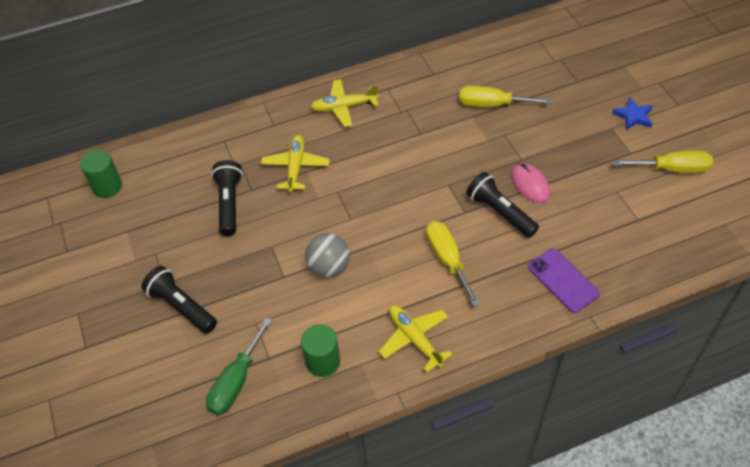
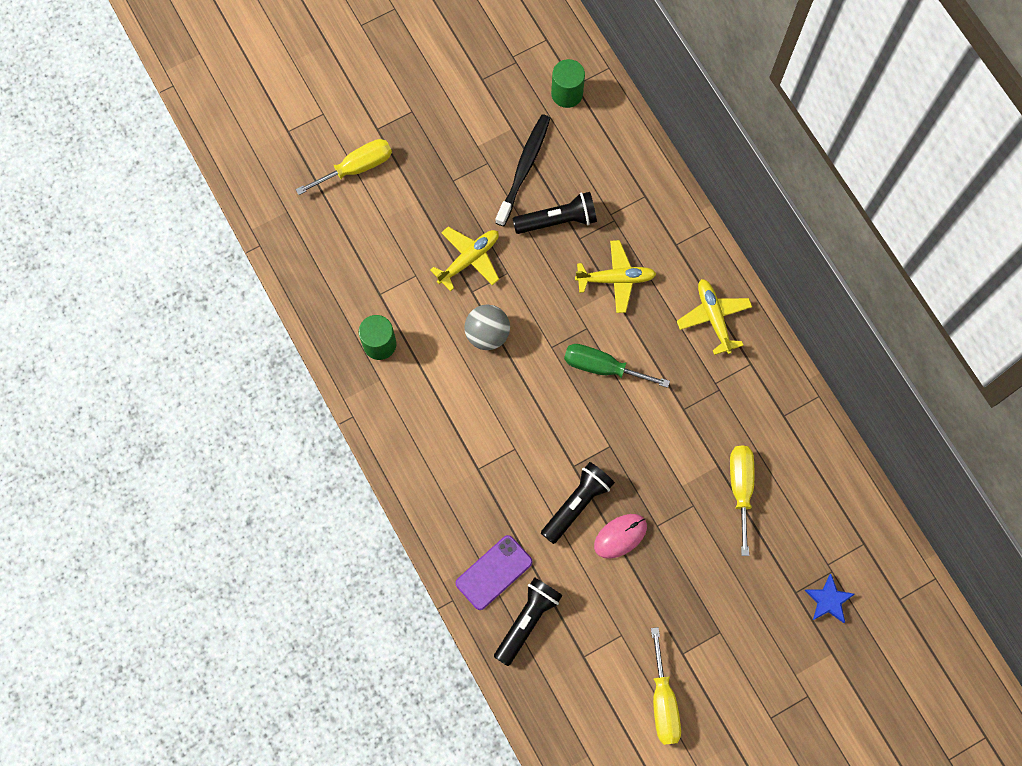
camera: 80 degrees right, 20 degrees up
black flashlight [141,266,217,334] -> black flashlight moved to [494,577,563,666]
green screwdriver [206,317,272,415] -> green screwdriver moved to [564,344,670,388]
yellow plane [379,305,453,372] -> yellow plane moved to [430,227,499,292]
yellow screwdriver [426,221,480,307] -> yellow screwdriver moved to [295,139,392,195]
blue star [612,97,653,130] -> blue star moved to [804,574,855,623]
none -> black toothbrush [495,114,550,226]

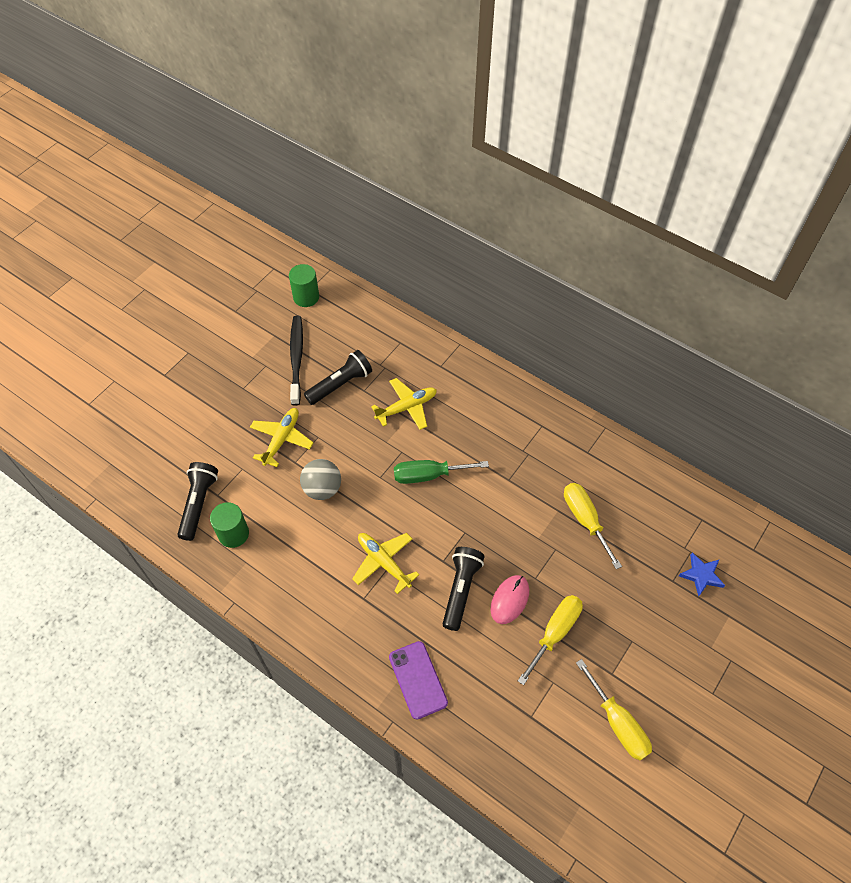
camera: 25 degrees left, 15 degrees down
yellow screwdriver [295,139,392,195] -> yellow screwdriver moved to [518,595,583,685]
purple phone [456,535,533,610] -> purple phone turned 45 degrees counterclockwise [389,641,448,719]
black flashlight [494,577,563,666] -> black flashlight moved to [177,462,218,541]
yellow plane [677,279,752,355] -> yellow plane moved to [352,533,419,594]

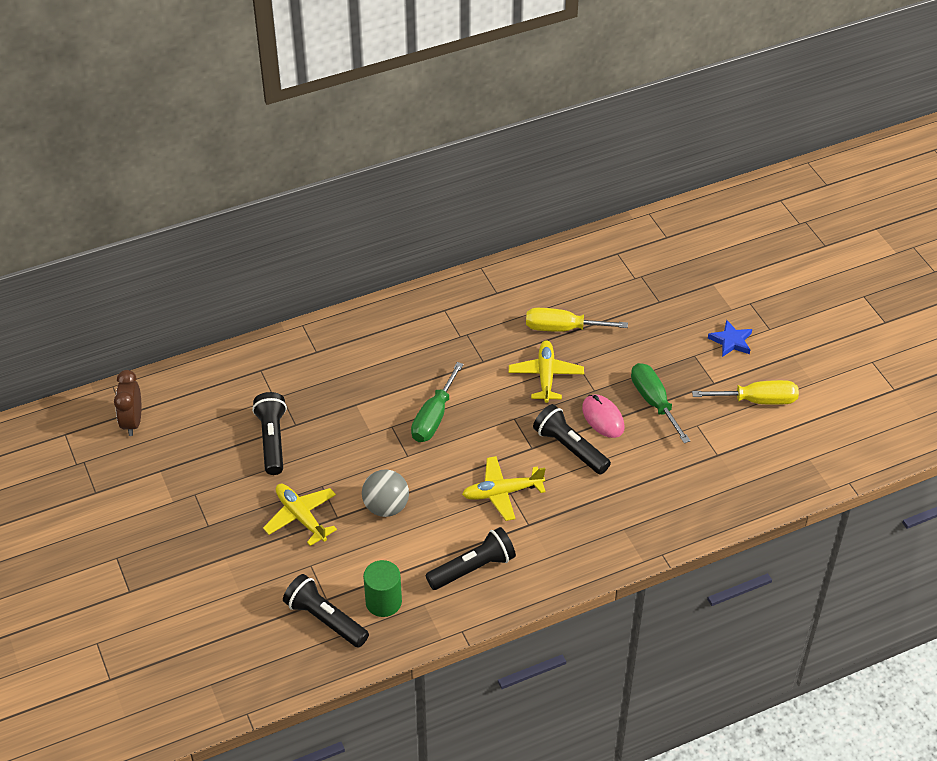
camera: 60 degrees left, 10 degrees down
green cylinder [289,264,319,307] -> brown clock [114,370,141,436]
black toothbrush [290,315,303,406] -> none
yellow plane [371,378,437,430] -> yellow plane moved to [509,340,584,403]
purple phone [389,641,448,719] -> none
yellow screwdriver [518,595,583,685] -> green screwdriver [631,363,691,444]
blue star [679,553,725,596] -> blue star moved to [708,320,752,357]
none -> black flashlight [426,527,516,590]

